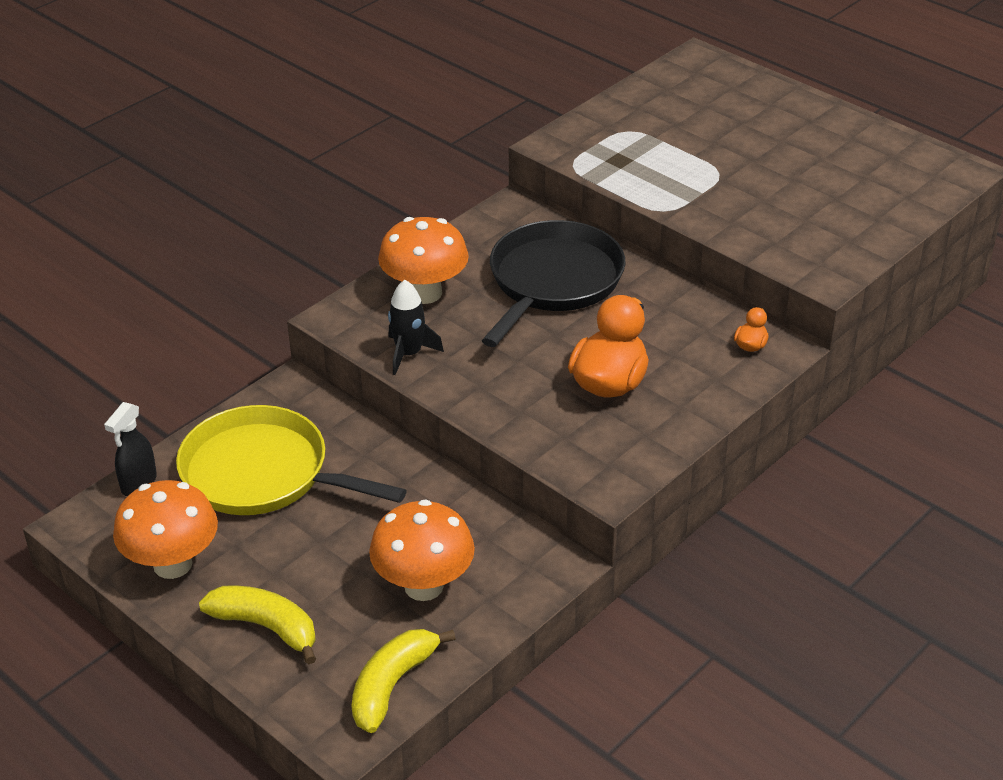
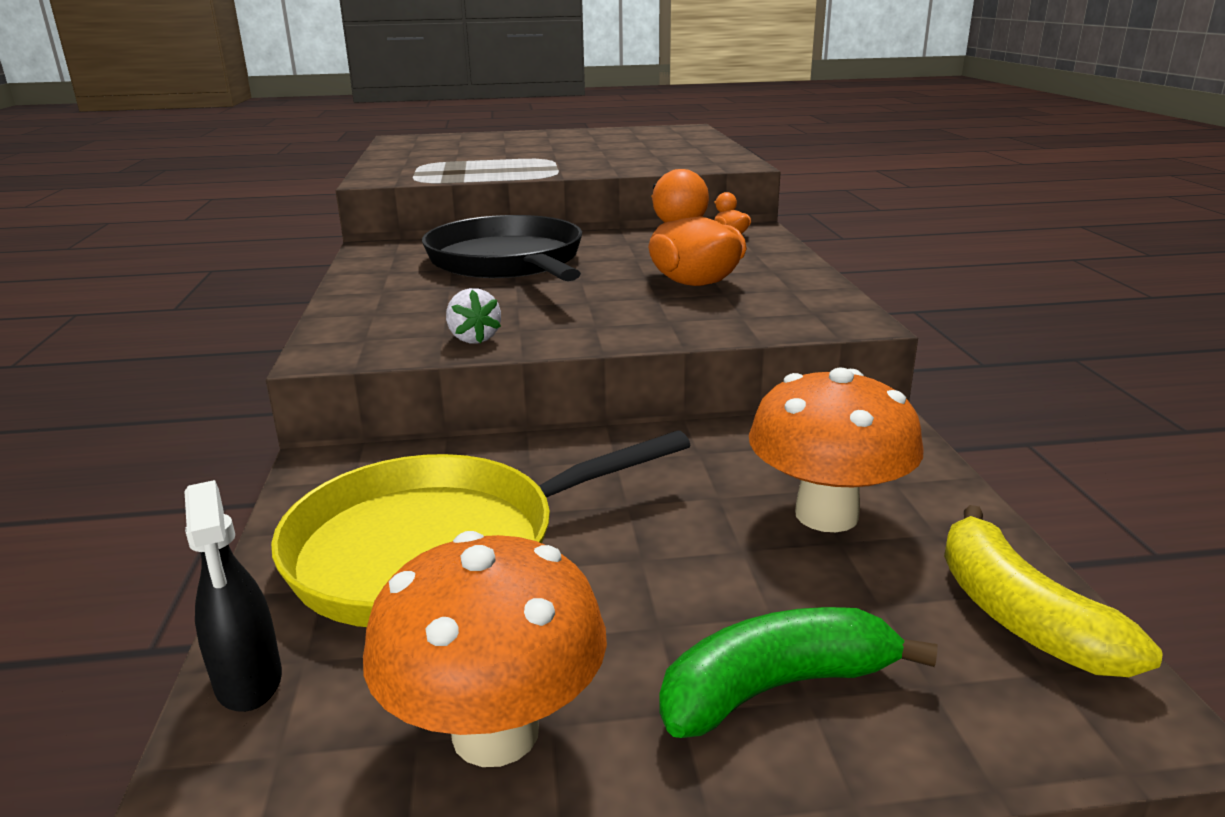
camera: 50 degrees left, 15 degrees down
yellow banana [199,585,316,664] -> green banana [659,607,938,738]
orange mushroom [378,217,469,304] -> none
black rocket [388,280,444,375] -> white strawberry [446,288,501,344]

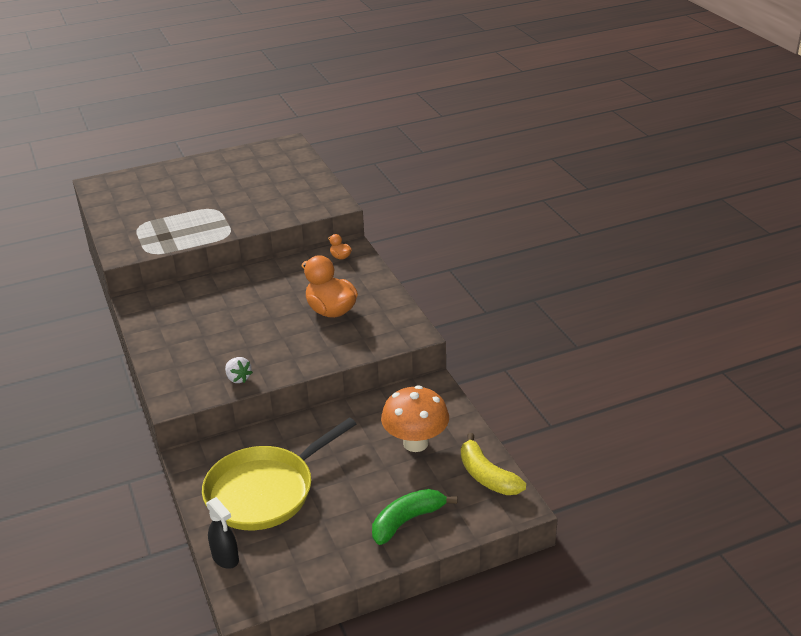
camera: 15 degrees left, 10 degrees up
orange mushroom [363,531,607,767] -> none
black pan [422,215,582,281] -> none

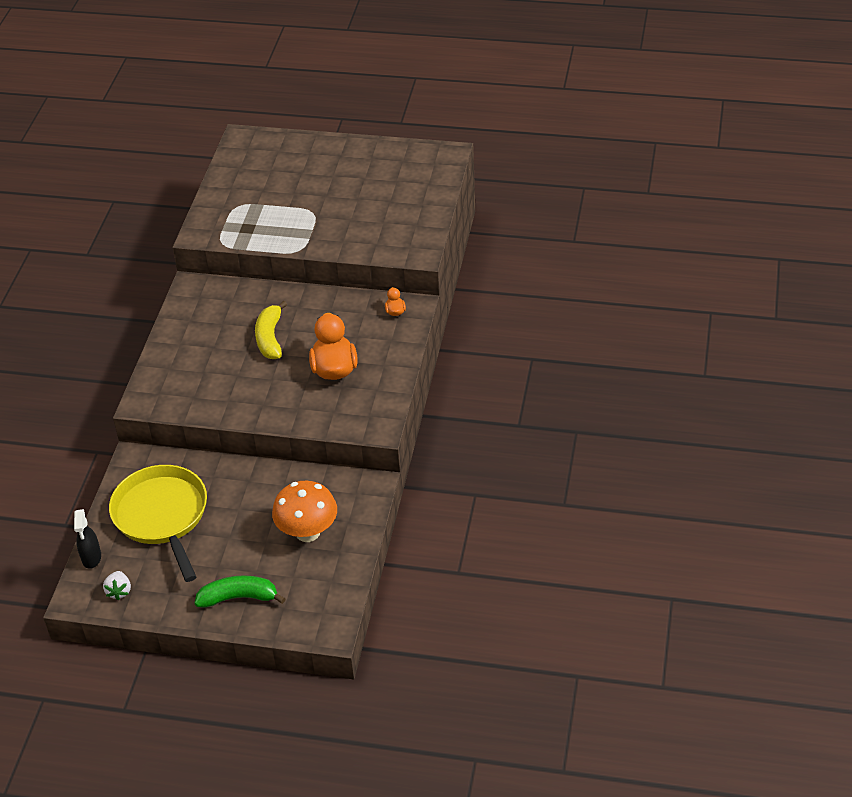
camera: 35 degrees right, 10 degrees up
yellow pan [202,418,356,530] -> yellow pan turned 75 degrees clockwise [109,465,207,582]
white strawberry [225,357,253,383] -> white strawberry moved to [103,571,131,600]
yellow banana [461,433,526,495] -> yellow banana moved to [255,301,287,359]

